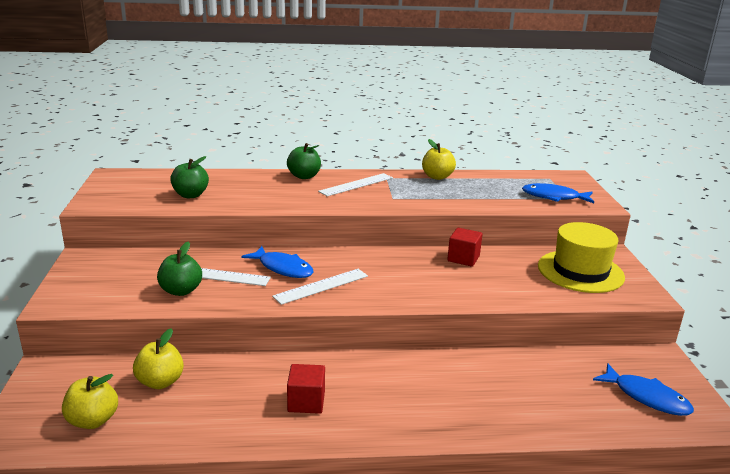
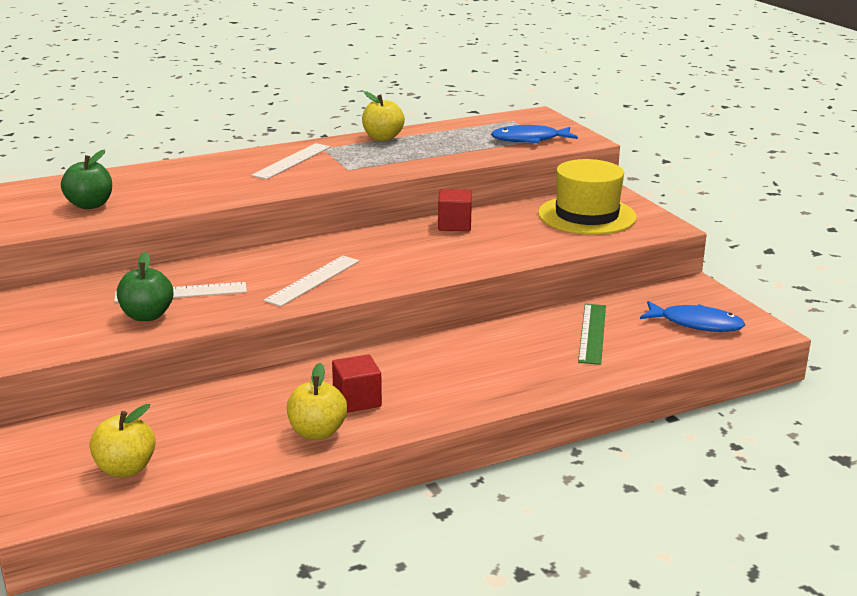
camera: 20 degrees left, 0 degrees up
yellow apple [133,328,184,389] -> yellow apple moved to [287,363,347,440]
blue fish [241,246,314,278] -> none
green apple [287,143,321,179] -> none
none -> green ruler [578,304,606,365]

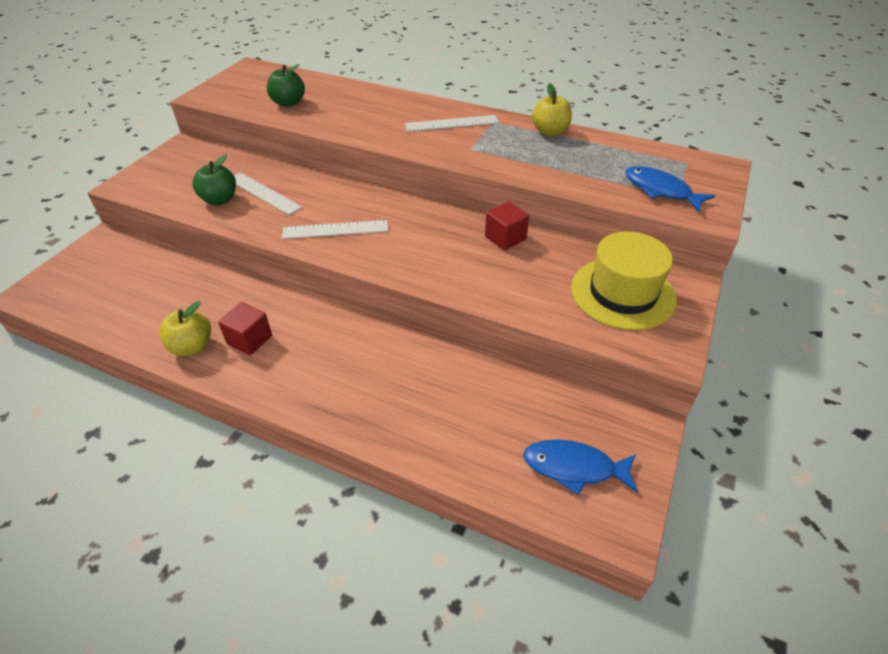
camera: 50 degrees right, 20 degrees up
yellow apple [89,404,156,477] -> none
green ruler [578,304,606,365] -> none
blue fish [640,301,745,332] -> blue fish turned 120 degrees clockwise [523,439,638,495]

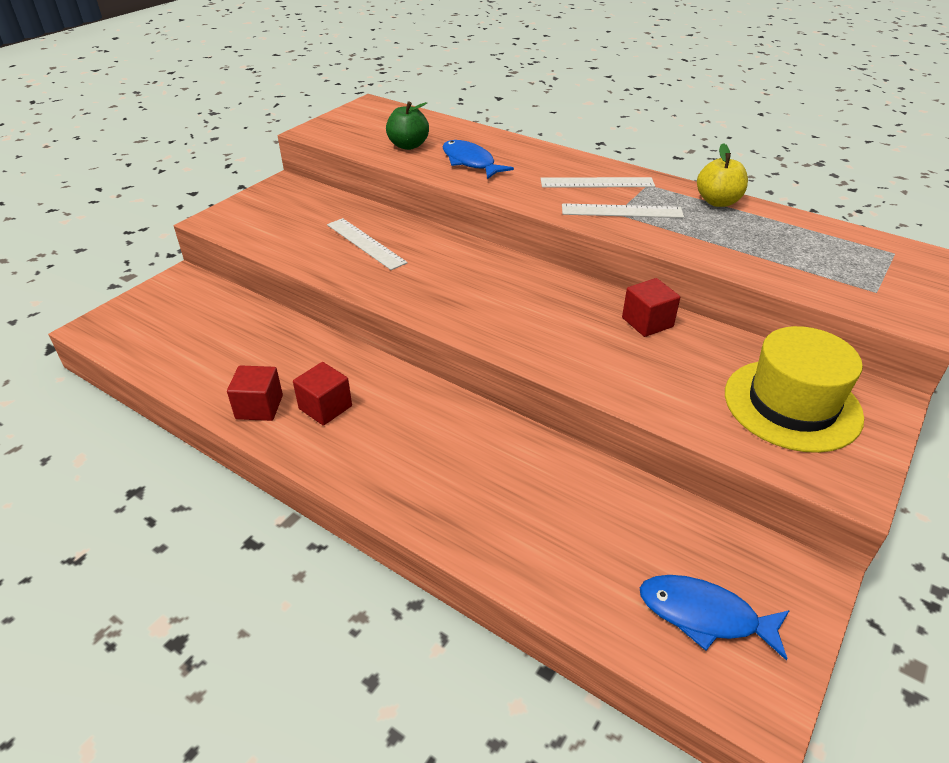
camera: 10 degrees right, 5 degrees down
yellow apple [159,301,211,356] -> red cube [227,365,283,421]
green apple [192,154,236,205] -> none
white ruler [282,220,388,239] -> white ruler moved to [562,203,684,218]
blue fish [625,166,715,212] -> blue fish moved to [443,140,514,179]

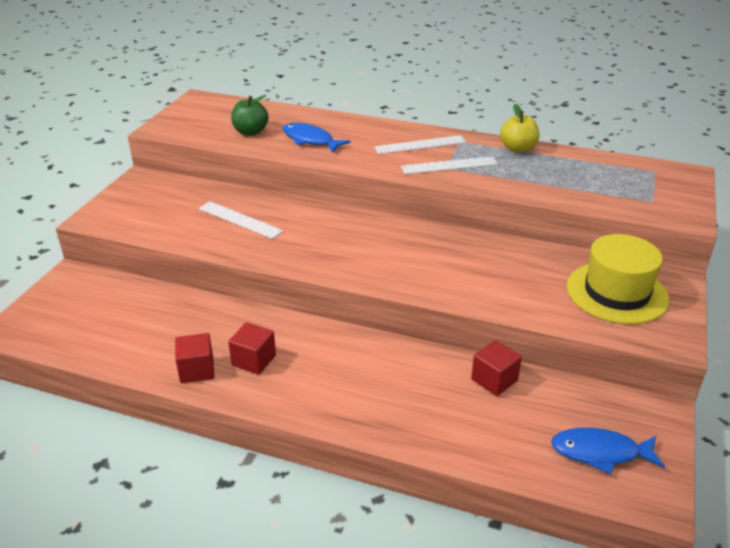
camera: 15 degrees left, 5 degrees down
red cube [622,278,680,337] -> red cube moved to [471,340,522,396]

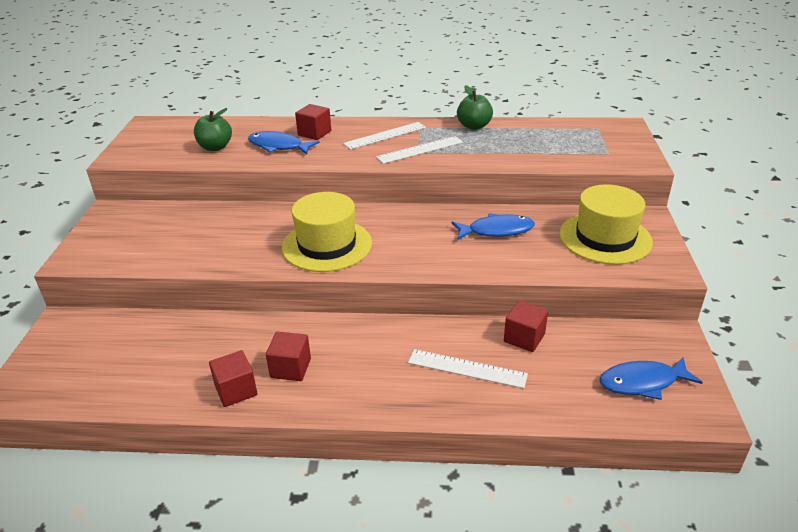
camera: 15 degrees left, 0 degrees up
white ruler [198,201,284,239] -> white ruler moved to [408,349,528,389]
yellow apple [500,104,539,153] -> green apple [457,85,493,130]
none -> yellow hat [282,192,372,272]
none -> red cube [295,104,331,140]
none -> blue fish [452,213,535,240]

